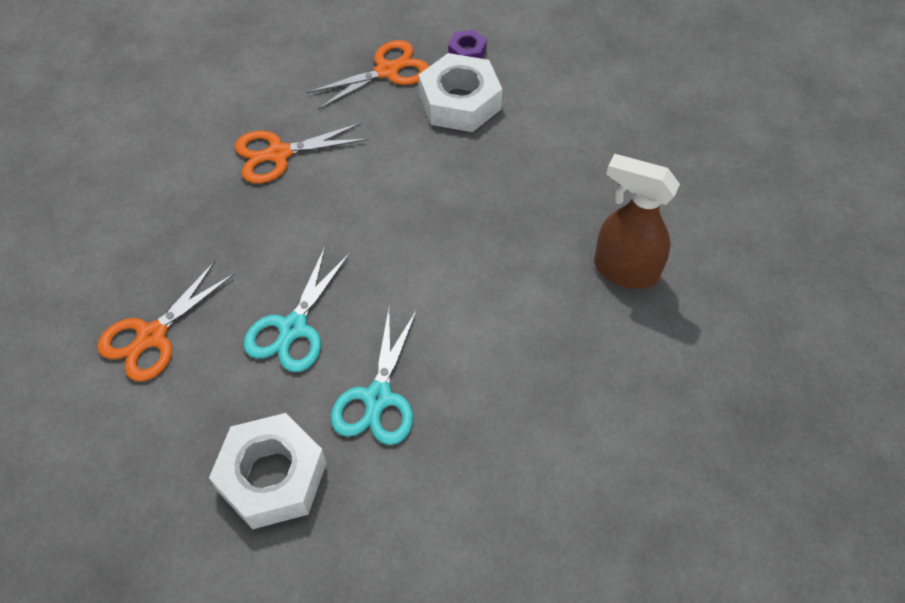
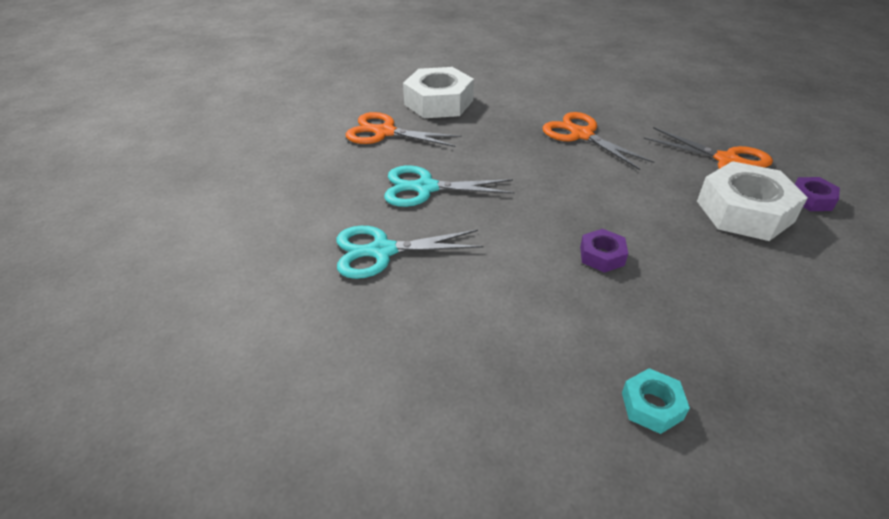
camera: 70 degrees right, 15 degrees down
white nut [209,413,326,529] -> white nut moved to [403,67,474,118]
brown spray bottle [594,154,680,289] -> turquoise nut [622,368,690,434]
none -> purple nut [580,229,628,273]

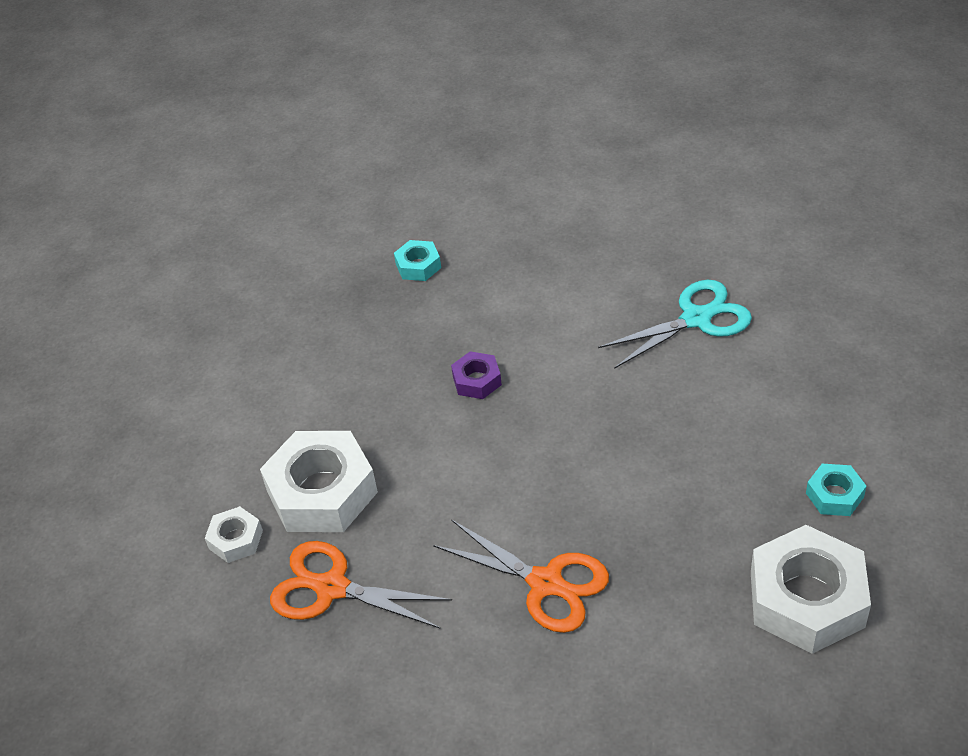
camera: 165 degrees right, 5 degrees up
orange scissors [346,112,462,147] -> turquoise nut [806,464,866,516]
turquoise scissors [384,165,515,207] -> none
purple nut [795,177,840,211] -> white nut [205,506,263,563]

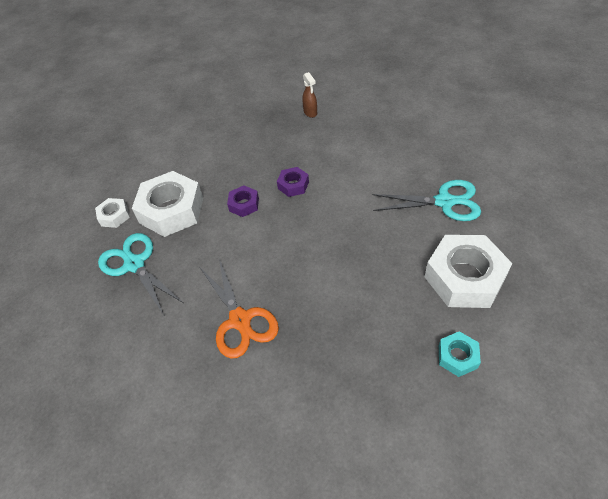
camera: 30 degrees right, 5 degrees up
orange scissors [270,541,452,628] -> turquoise scissors [98,233,183,317]
turquoise nut [394,240,441,281] -> brown spray bottle [302,72,317,118]
white nut [751,525,871,654] -> white nut moved to [425,235,512,308]
none -> purple nut [227,186,259,217]

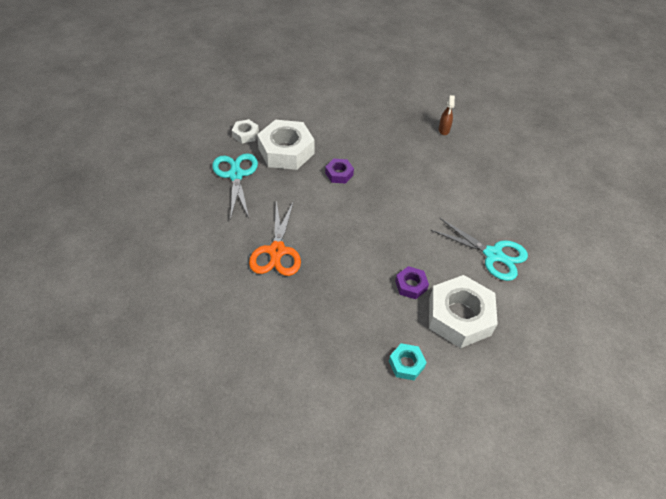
camera: 25 degrees right, 0 degrees up
purple nut [277,167,309,197] -> purple nut moved to [395,266,429,299]

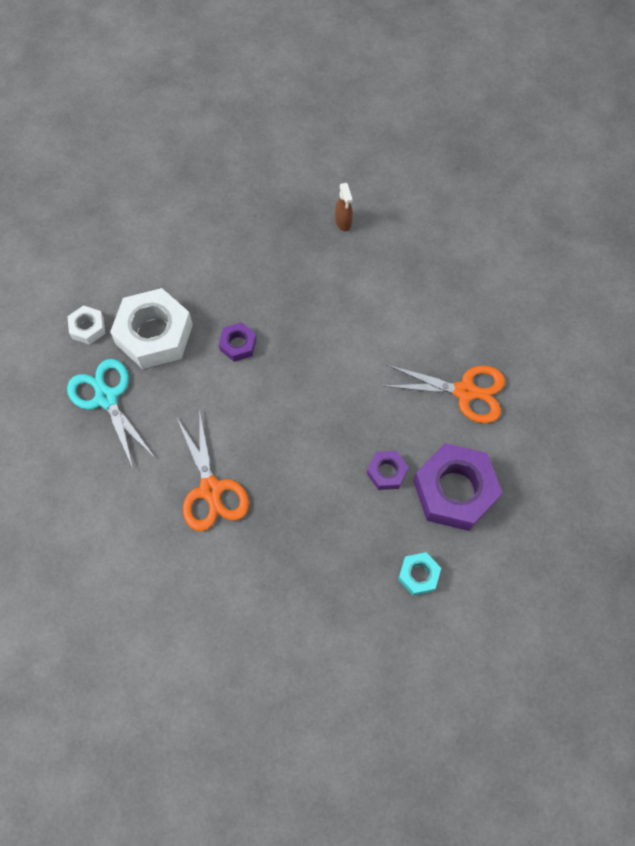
camera: 20 degrees left, 15 degrees up
white nut [429,275,498,348] -> purple nut [413,443,502,531]
turquoise scissors [431,218,528,281] -> orange scissors [382,364,505,423]

